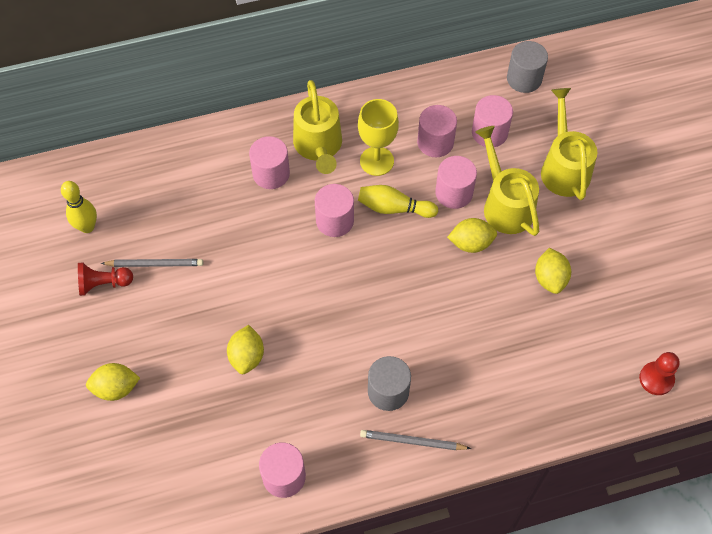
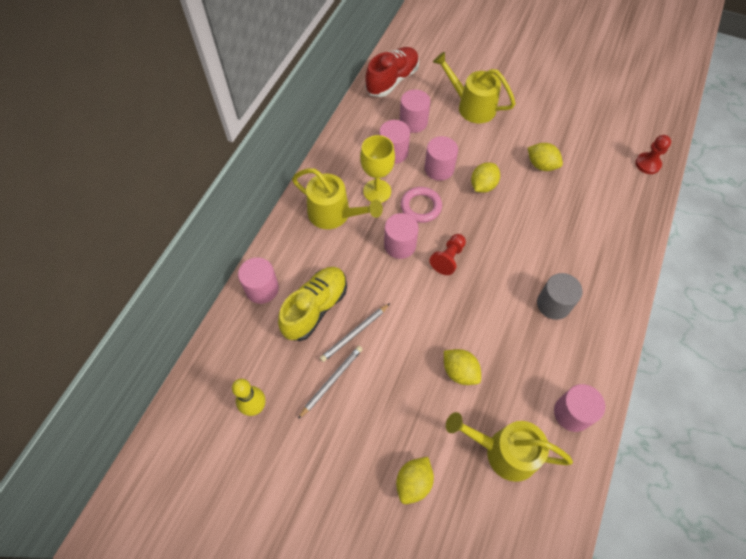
camera: 50 degrees left, 0 degrees up
red pawn [78,263,133,296] -> red pawn moved to [429,234,466,275]
pink cylinder [249,136,290,189] -> pink cylinder moved to [238,257,279,304]
yellow bowling pin [358,185,438,218] -> pink ring [401,187,442,223]
grey pencil [360,430,471,450] -> grey pencil moved to [320,303,390,362]
yellow watering can [475,126,539,236] -> yellow watering can moved to [446,412,573,482]
grey cylinder [507,41,548,93] -> red shoe [365,47,419,97]
none -> yellow shoe [278,267,347,341]

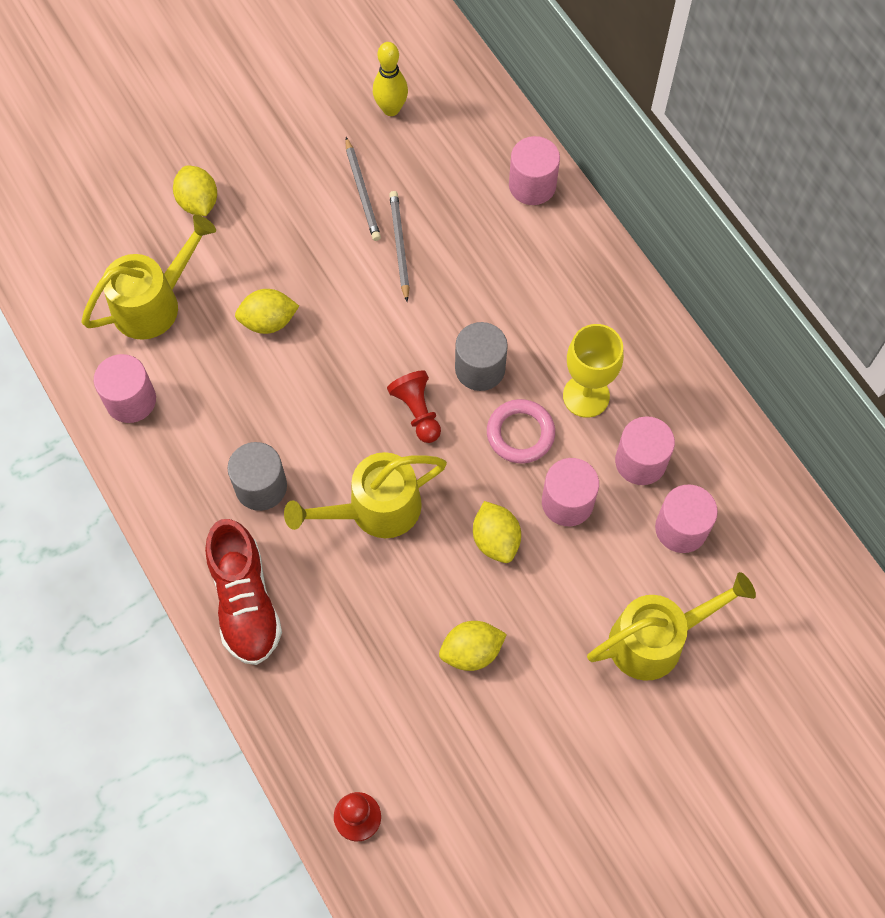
camera: 125 degrees right, 5 degrees up
yellow shoe [278,267,347,341] -> none
yellow watering can [292,168,383,229] -> yellow watering can moved to [284,452,447,538]
red shoe [365,47,419,97] -> red shoe moved to [205,519,282,665]
pink cylinder [384,213,419,259] -> grey cylinder [455,322,508,391]

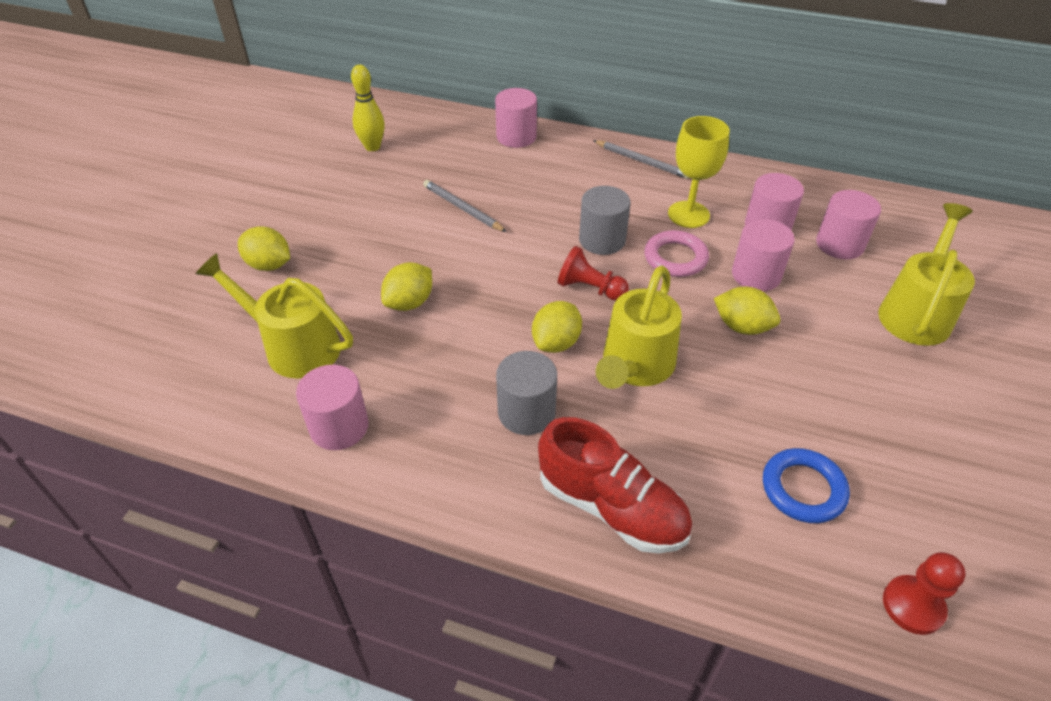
camera: 40 degrees left, 20 degrees down
yellow watering can [81,215,216,340] -> yellow watering can turned 75 degrees counterclockwise [196,253,353,379]
grey pencil [345,137,381,241] -> grey pencil moved to [593,140,689,179]
yellow lemon [439,621,507,671] -> yellow lemon moved to [532,301,582,353]
none -> blue ring [763,448,850,523]

